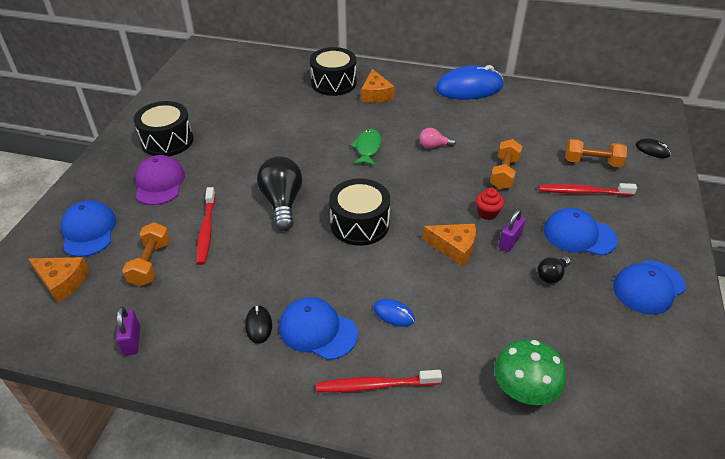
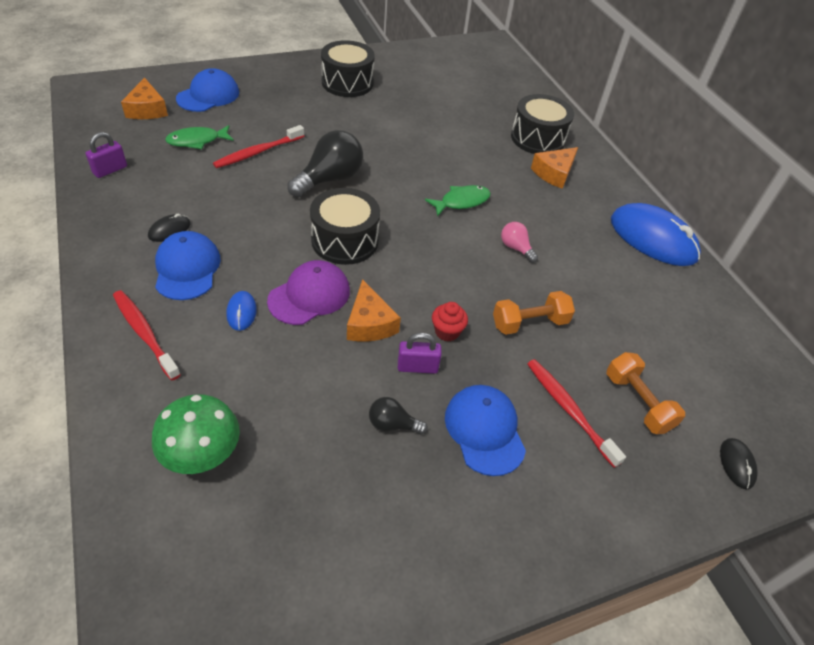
camera: 50 degrees right, 5 degrees up
orange dumbbell [122,222,170,287] -> green fish [165,125,234,149]
purple cap [135,155,185,205] -> purple cap moved to [267,260,350,325]
blue cap [613,260,686,315] -> none

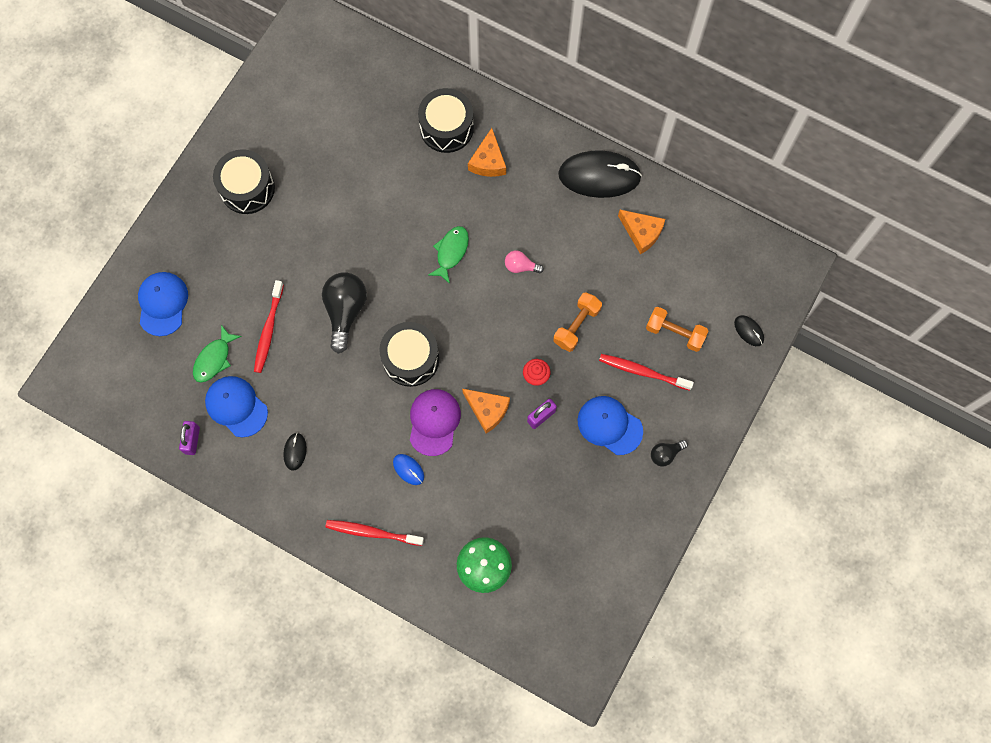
camera: 35 degrees left, 25 degrees up
orange cheese [121,78,168,119] -> orange cheese moved to [618,210,665,254]
blue cap [155,231,221,300] -> blue cap moved to [205,376,268,437]
black light bulb [369,397,428,434] -> black light bulb moved to [651,440,688,467]
blue mouse [611,203,701,266] -> black mouse [558,150,642,198]

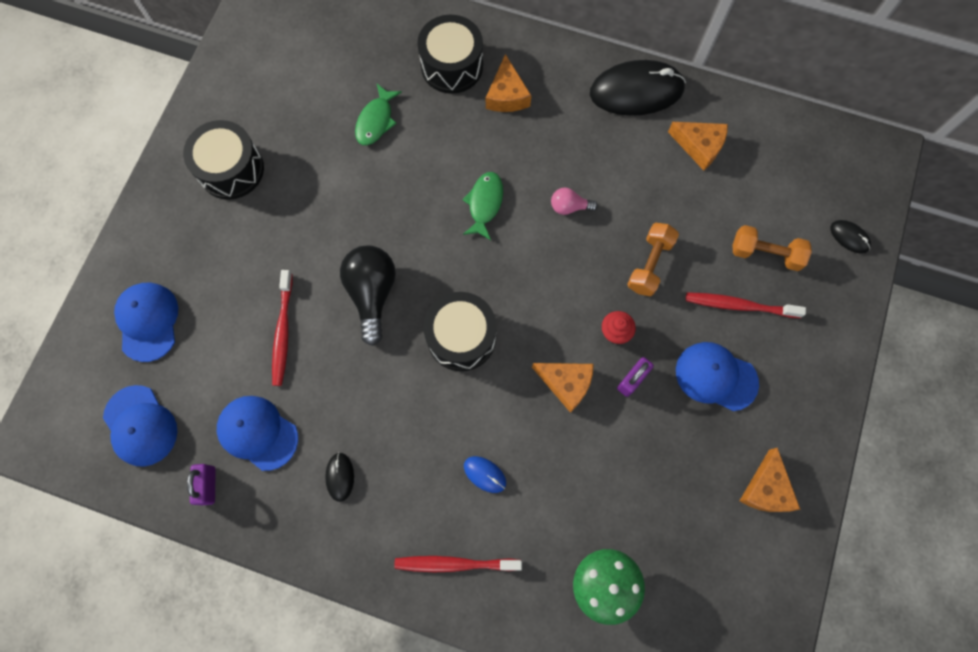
camera: 10 degrees left, 0 degrees up
green fish [193,325,242,383] -> green fish moved to [355,84,402,145]
purple cap [410,389,461,456] -> none
black light bulb [651,440,688,467] -> none
none -> blue cap [103,385,177,467]
none -> orange cheese [740,448,801,512]

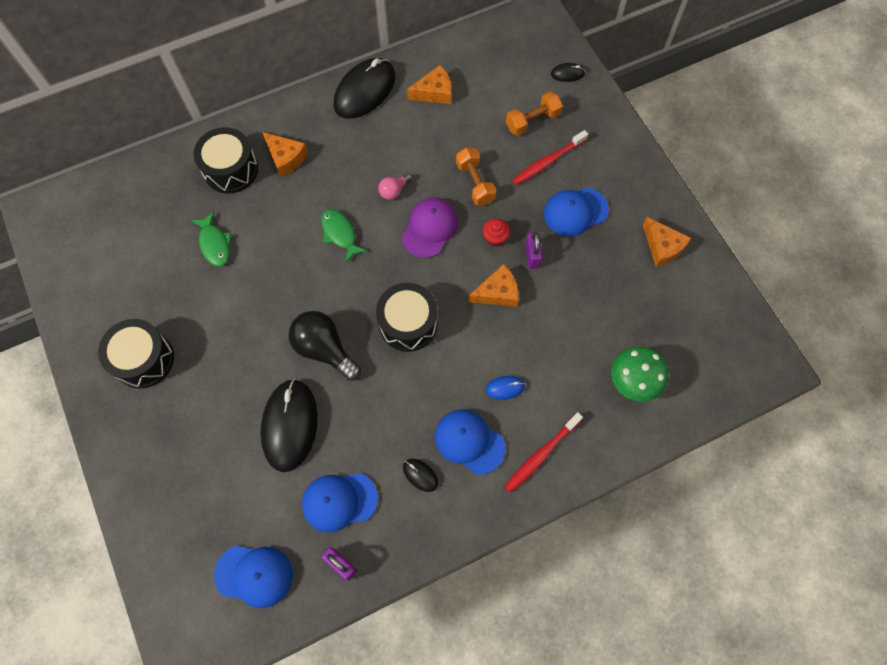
camera: 45 degrees left, 5 degrees down
blue cap [114,283,178,362] -> blue cap moved to [435,409,505,475]
red toothbrush [272,270,292,386] -> black mouse [261,378,318,472]
none -> purple cap [402,198,458,258]

